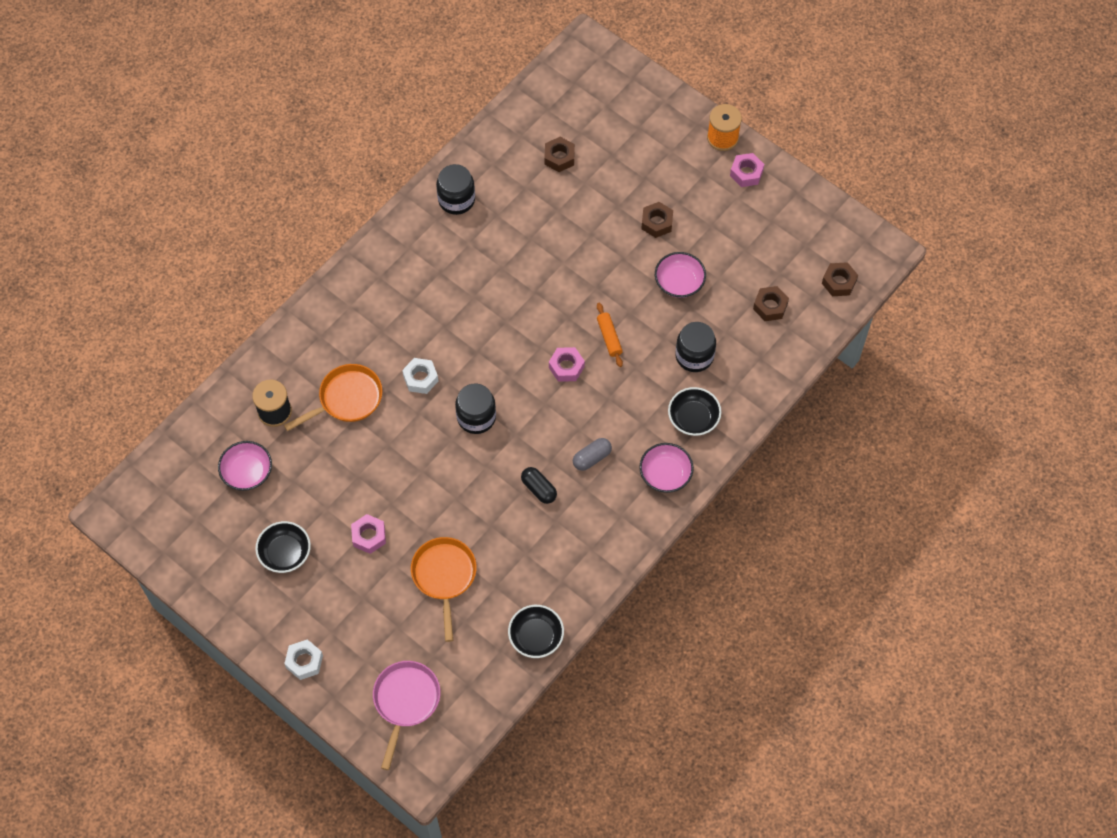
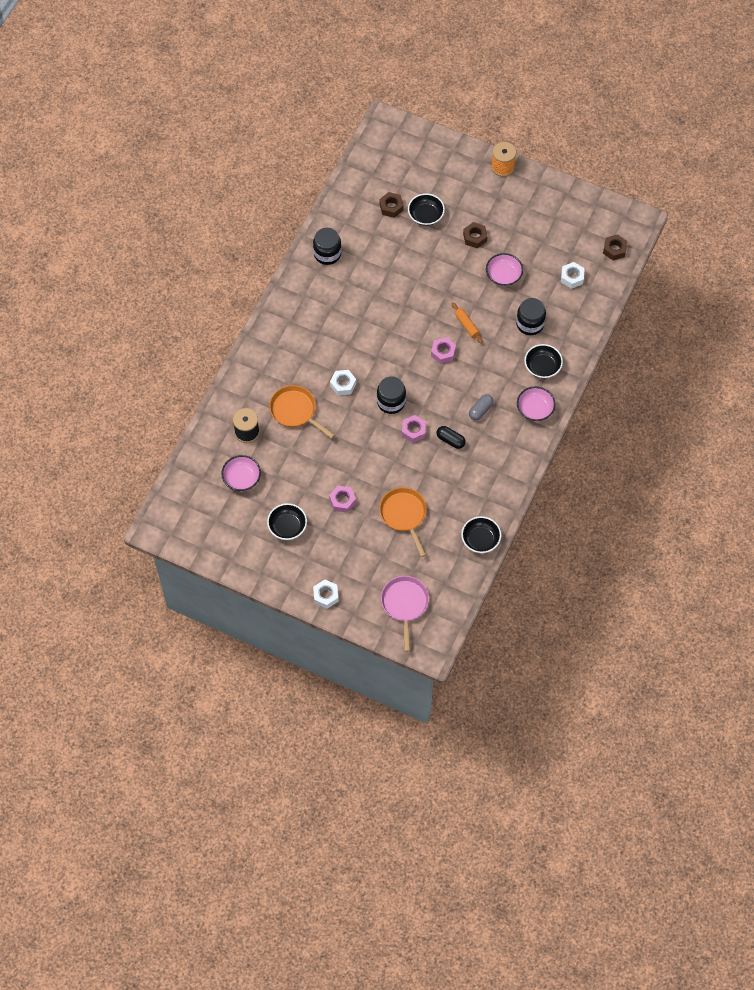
camera: 15 degrees left, 0 degrees up
orange pan [284,364,383,431] -> orange pan turned 90 degrees counterclockwise [269,385,335,439]
pink nut [730,153,764,187] -> pink nut moved to [402,415,426,443]
brown nut [753,286,789,321] -> white nut [561,262,585,289]
none -> black bowl [408,193,445,226]

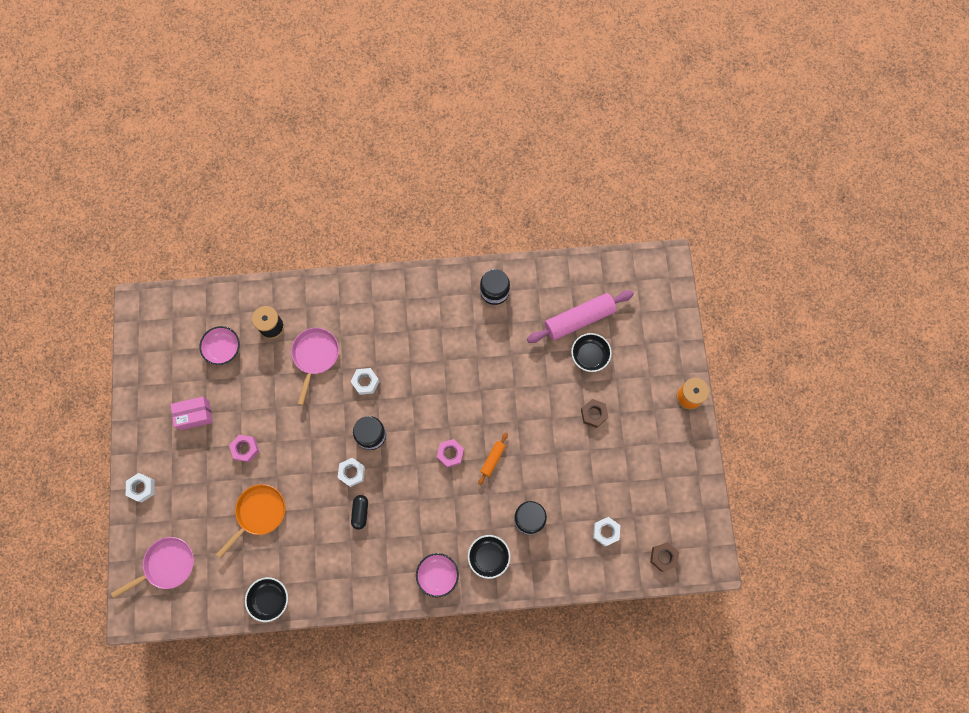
camera: 60 degrees right, 10 degrees up
black bowl [267,503,307,540] -> pink box [170,397,213,430]
orange pan [269,385,335,439] -> pink pan [291,328,339,405]
brown nut [379,192,404,218] -> pink rolling pin [527,290,634,343]
pink nut [402,415,426,443] -> white nut [337,458,365,487]
grey capsule [469,394,494,421] -> none
pink bowl [486,253,523,286] -> none

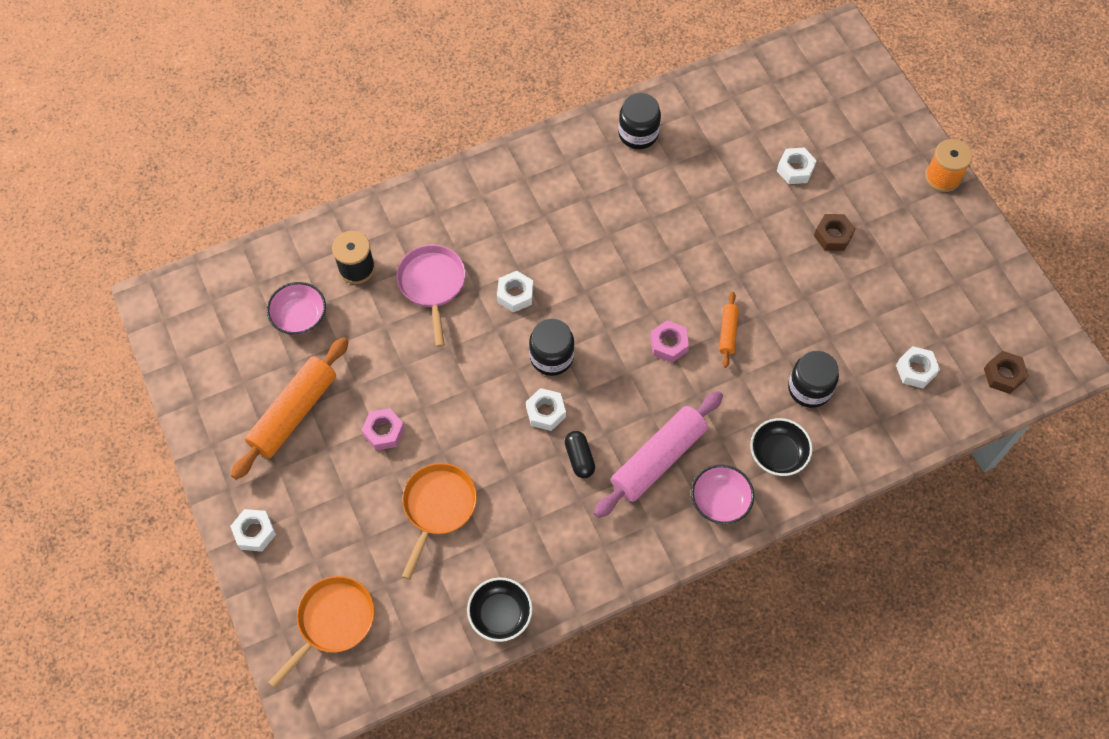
camera: 20 degrees left, 10 degrees down
pink pan [111,537,194,598] -> orange pan [268,576,375,688]
pink box [170,397,213,430] -> orange rolling pin [231,337,349,480]
pink rolling pin [527,290,634,343] -> pink rolling pin moved to [594,391,723,518]
black bowl [571,333,612,372] -> white nut [777,147,817,184]

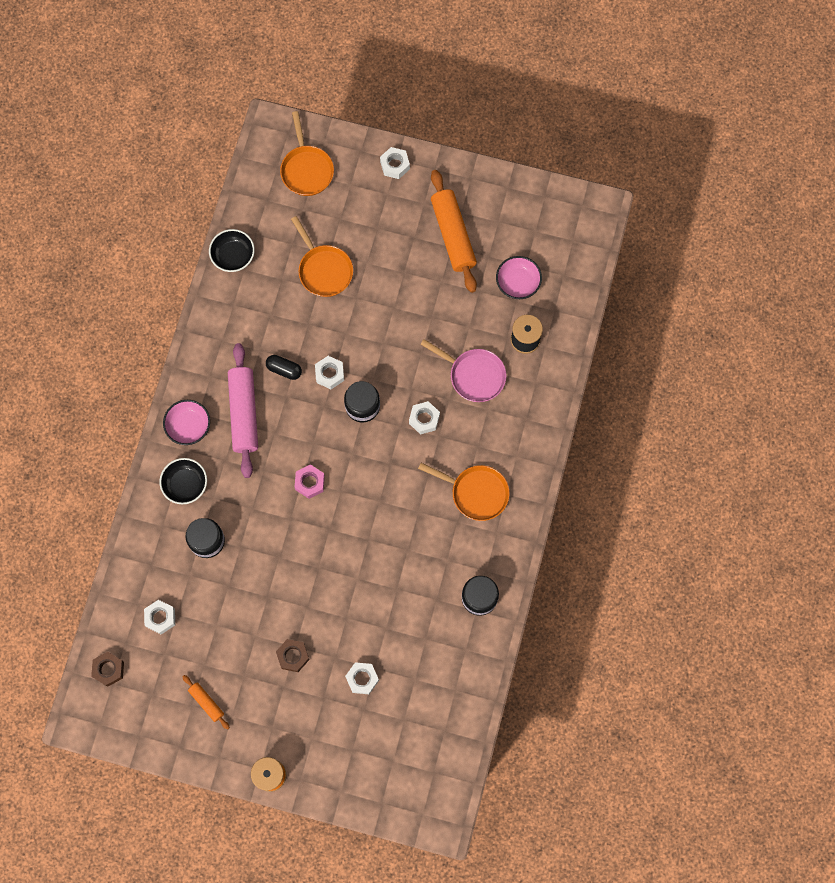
camera: 130 degrees right, 10 degrees up
pink nut [362,408,405,451] -> none
orange rolling pin [719,292,739,368] -> orange rolling pin moved to [182,675,230,730]
none -> orange pan [418,463,510,521]

